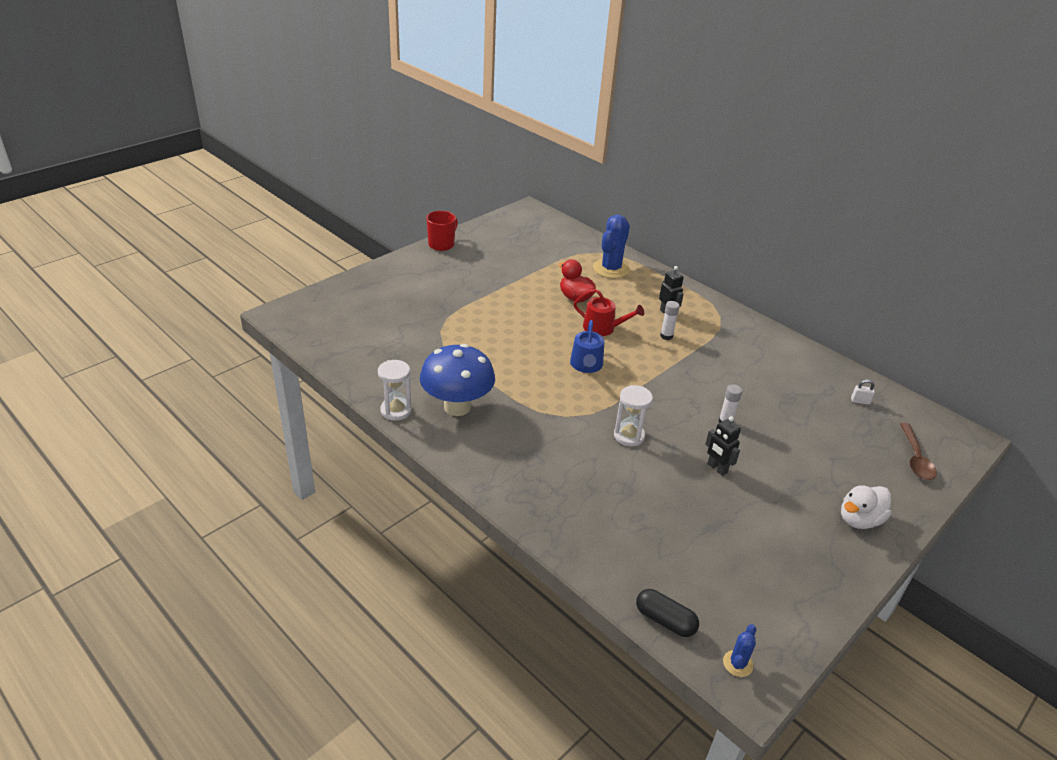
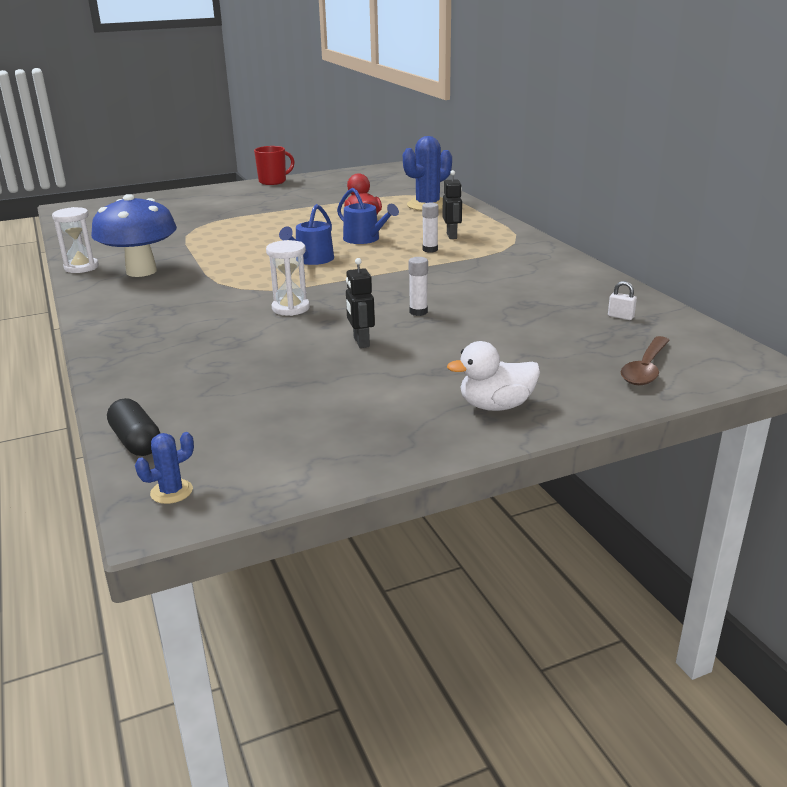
camera: 25 degrees right, 10 degrees down
red watering can [574,289,644,336] -> blue watering can [337,188,399,244]

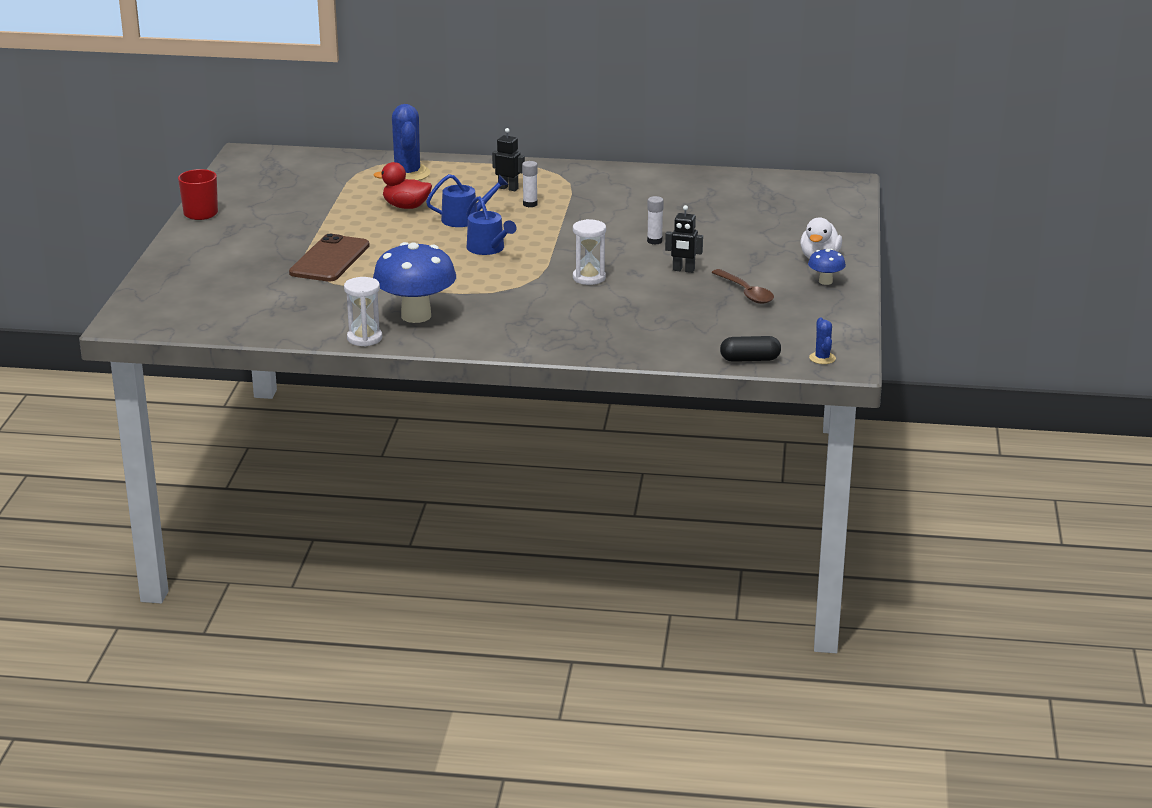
camera: 60 degrees left, 0 degrees up
white padlock [608,281,637,320] -> none
brown spoon [621,336,670,385] -> brown spoon moved to [711,269,774,304]
none -> brown phone [289,234,370,282]
none -> blue mushroom [808,249,846,285]

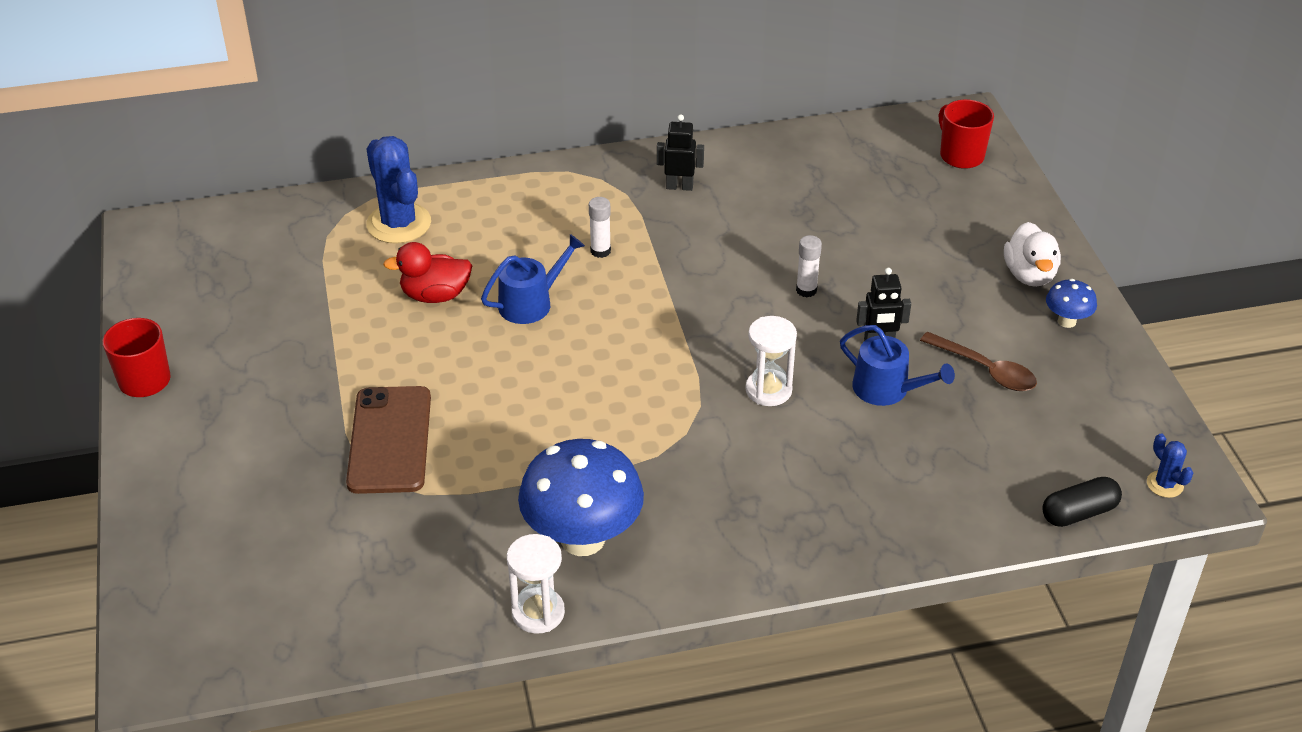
camera: 20 degrees left, 15 degrees up
blue watering can [466,196,517,255] -> blue watering can moved to [840,325,955,406]
black robot [492,128,525,191] -> black robot moved to [657,114,704,191]
none -> red mug [939,99,994,169]

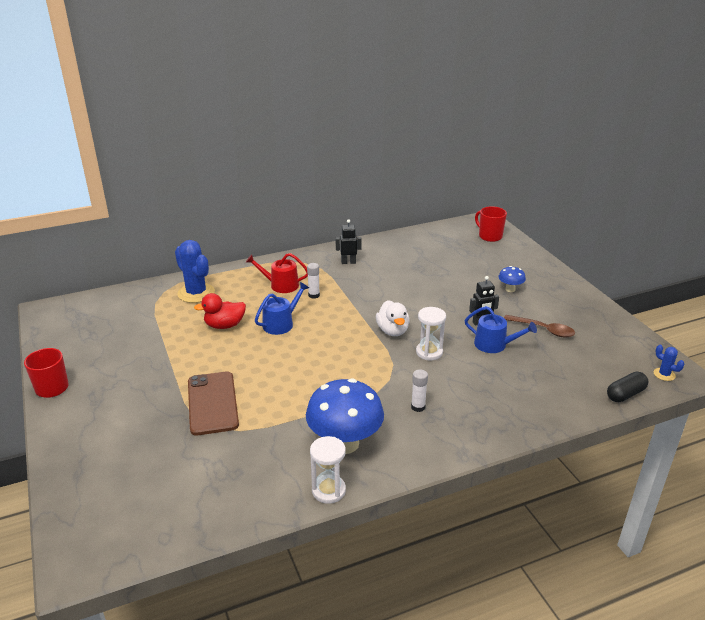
camera: 10 degrees left, 10 degrees down
white glue stick [796,235,822,297] -> white glue stick moved to [411,369,428,412]
white duck [1004,222,1061,287] -> white duck moved to [376,300,410,336]
blue mushroom [1046,279,1097,328] -> blue mushroom moved to [499,266,526,292]
none -> red watering can [246,253,308,293]

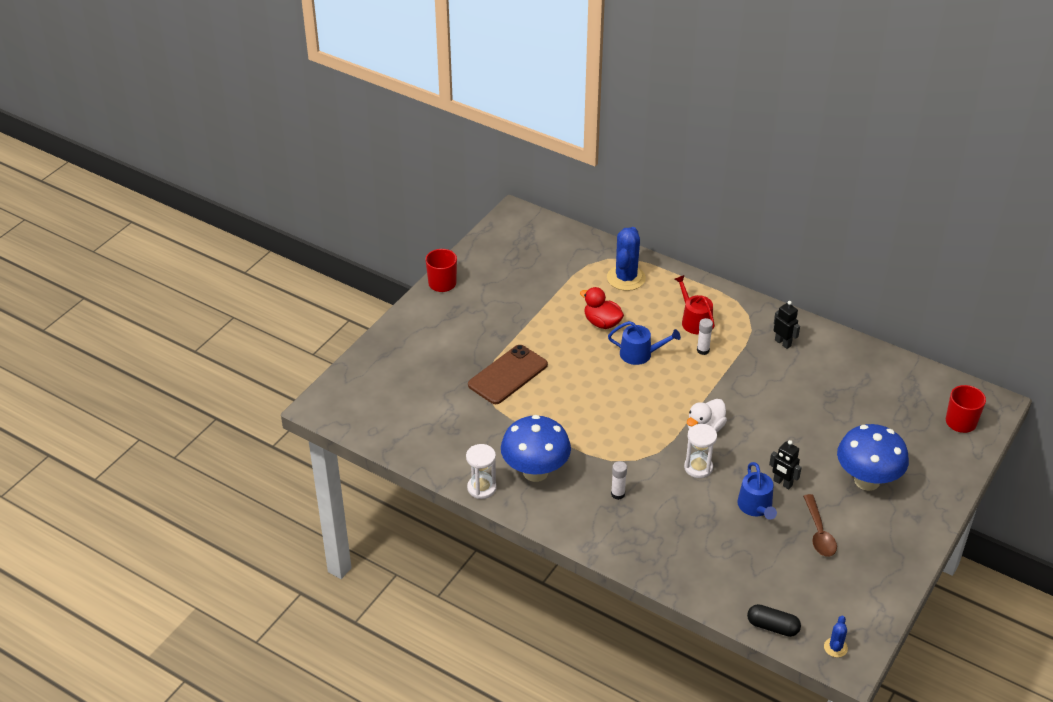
camera: 55 degrees right, 10 degrees up
blue mushroom [499,266,526,292] -> blue mushroom [837,424,909,491], size x2.15

